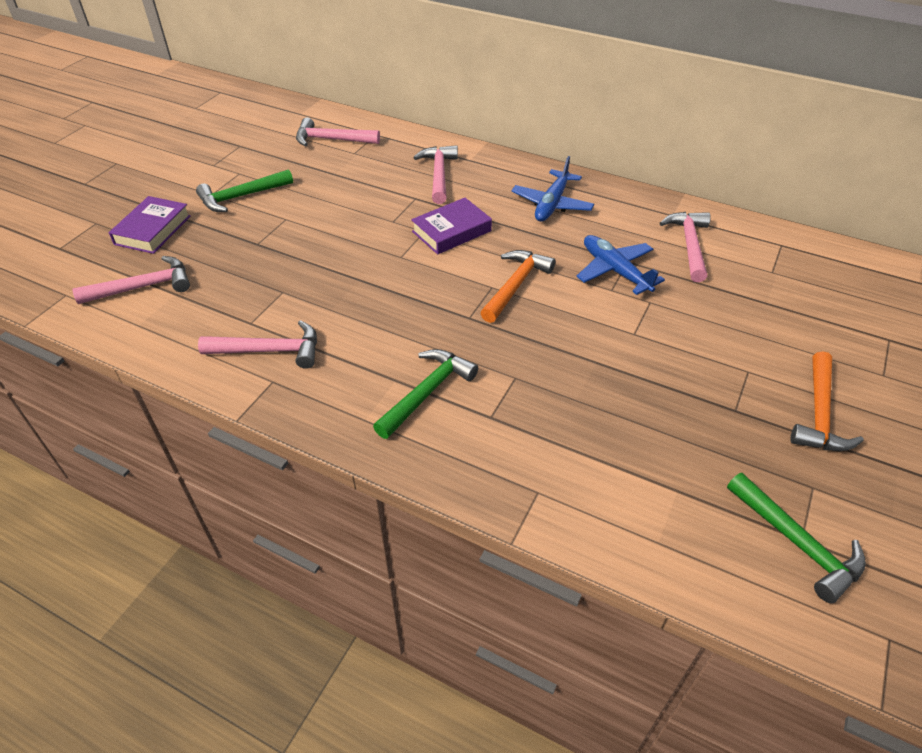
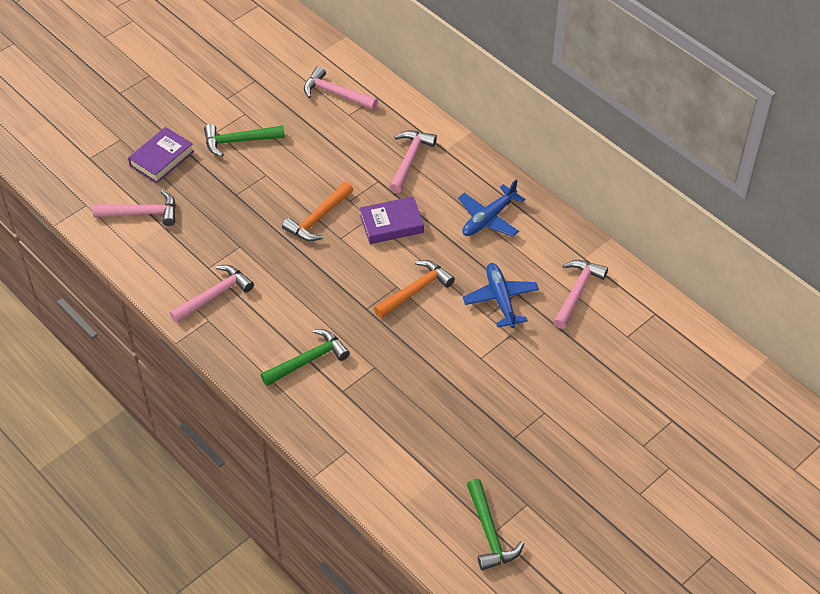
camera: 20 degrees right, 5 degrees up
pink hammer [198,320,317,369] -> pink hammer turned 60 degrees counterclockwise [170,265,254,323]
orange hammer [790,351,864,451] -> orange hammer moved to [282,182,353,241]

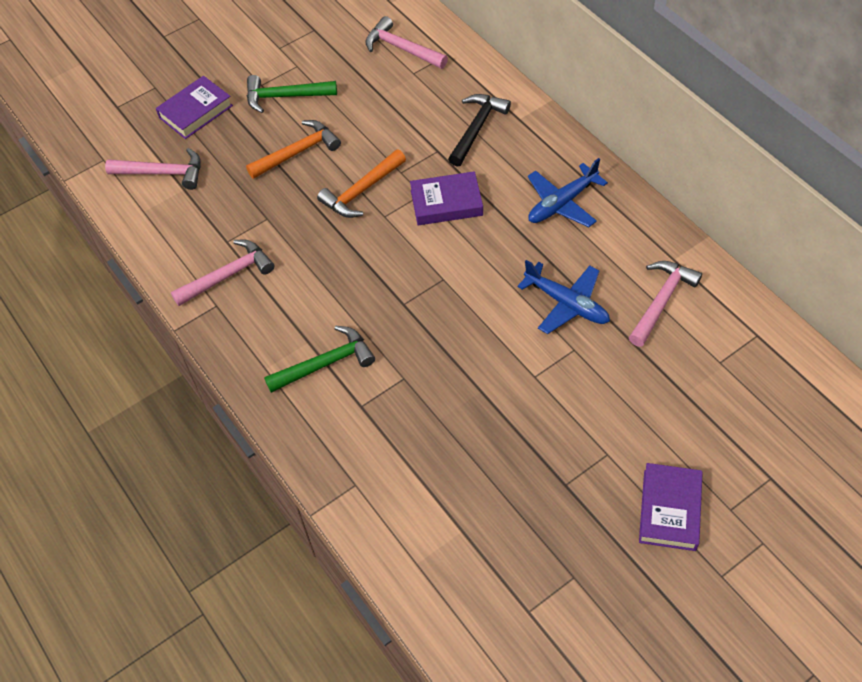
camera: 10 degrees right, 5 degrees up
orange hammer [374,260,455,318] -> orange hammer moved to [246,120,341,179]
pink hammer [389,130,437,193] -> black hammer [448,94,511,167]
blue plane [463,263,539,328] -> blue plane turned 135 degrees clockwise [517,260,610,334]
green hammer [467,479,524,571] -> none
none -> purple book [639,463,703,551]

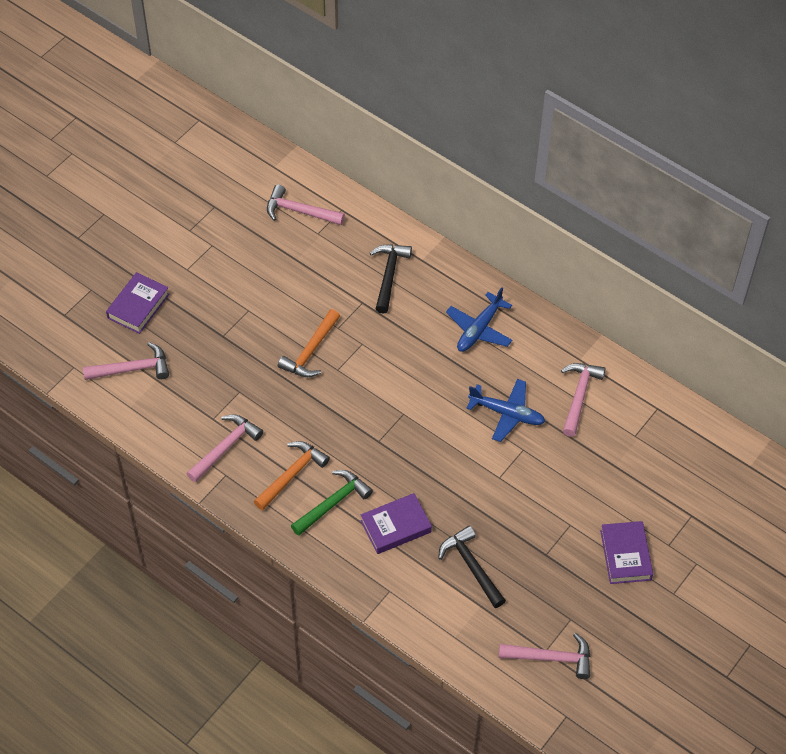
camera: 20 degrees left, 0 degrees up
orange hammer [246,120,341,179] -> orange hammer moved to [254,441,330,510]
green hammer [247,75,337,113] -> none
purple book [410,171,483,225] -> purple book moved to [361,493,432,554]
none -> black hammer [438,526,506,608]
none -> pink hammer [499,633,590,679]

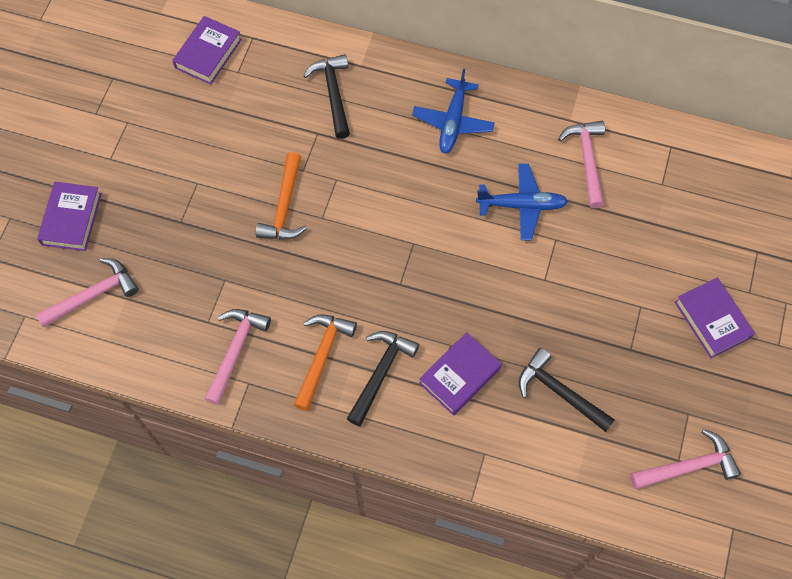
camera: 20 degrees left, 10 degrees up
pink hammer [267,184,345,225] -> purple book [172,16,242,85]
green hammer [291,470,373,536] -> black hammer [347,331,419,426]

